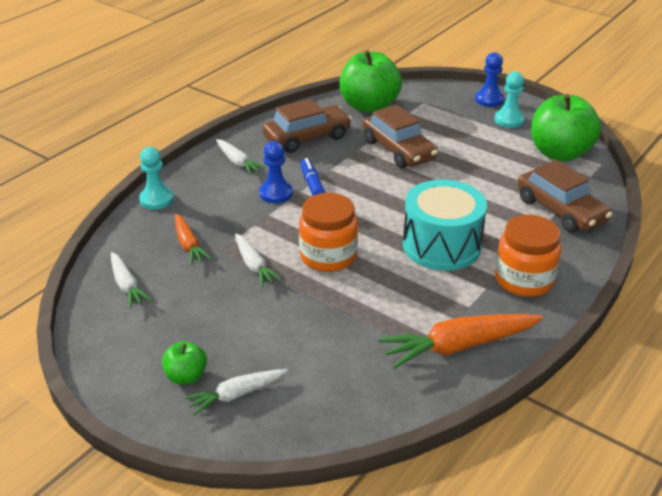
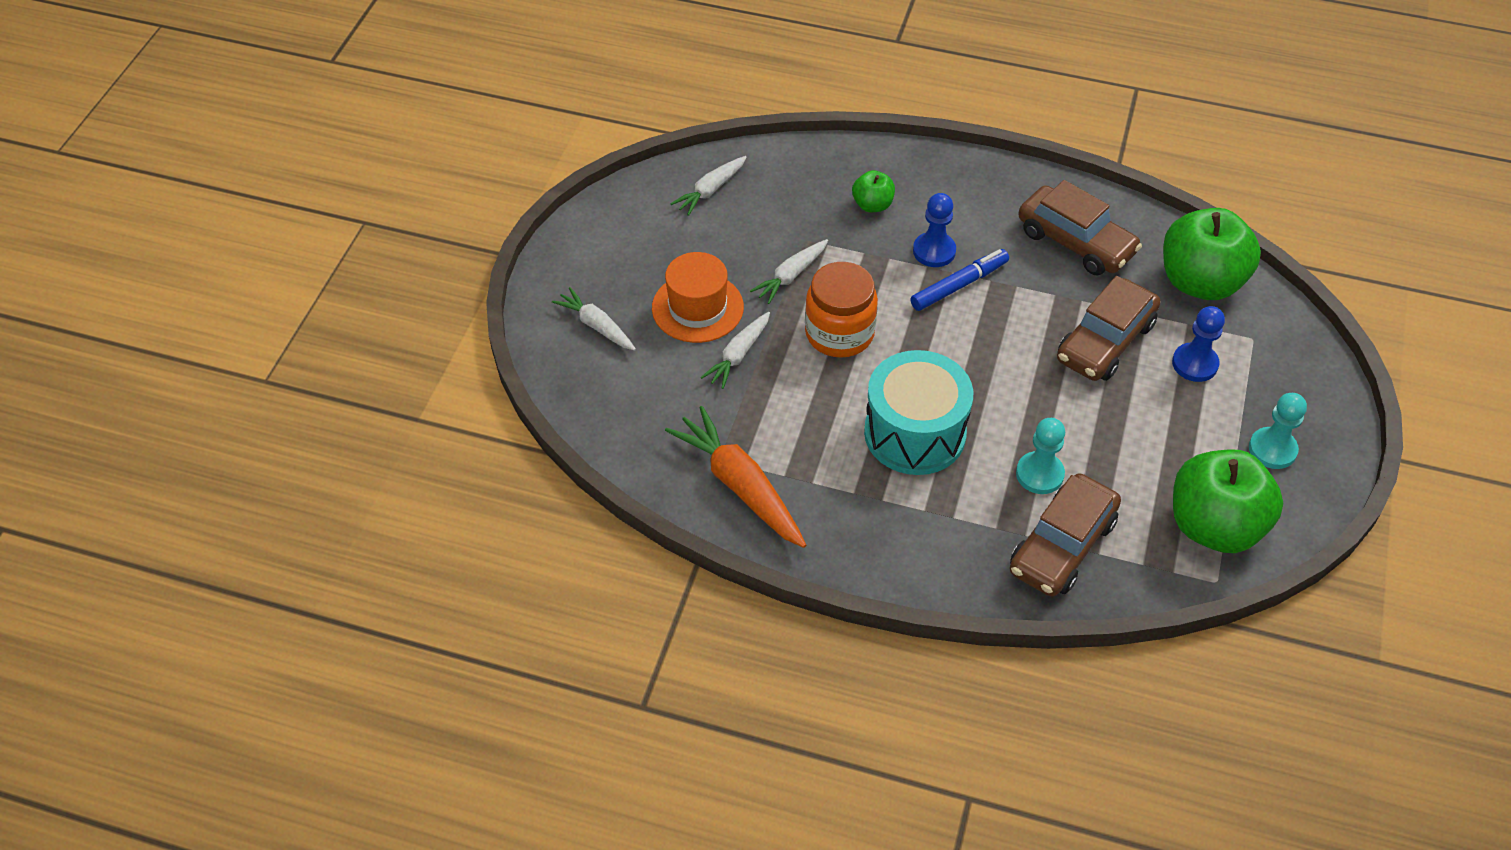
camera: 70 degrees right, 15 degrees up
turquoise pawn [139,147,174,210] -> turquoise pawn moved to [1016,418,1065,494]
green apple [162,341,207,384] -> green apple moved to [852,170,895,212]
orange carrot [175,214,212,265] -> none
white carrot [216,139,266,175] -> white carrot moved to [701,312,770,389]
blue pawn [475,52,504,107] -> blue pawn moved to [1172,306,1225,382]
orange jar [495,215,562,297] -> none
none -> orange hat [652,252,744,343]

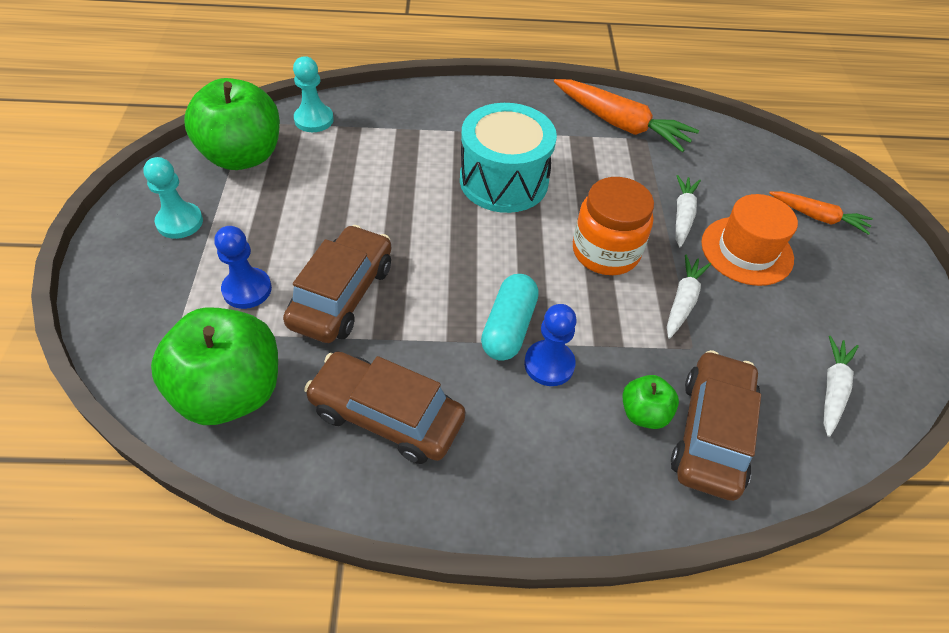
camera: 160 degrees right, 0 degrees up
white carrot [552,287,636,351] -> orange carrot [769,191,873,235]
blue marker [910,249,1009,311] -> turquoise capsule [481,274,539,361]
brown car [1010,473,1121,597] -> brown car moved to [671,350,761,501]
turquoise pawn [1016,418,1065,494] -> turquoise pawn moved to [293,56,334,132]

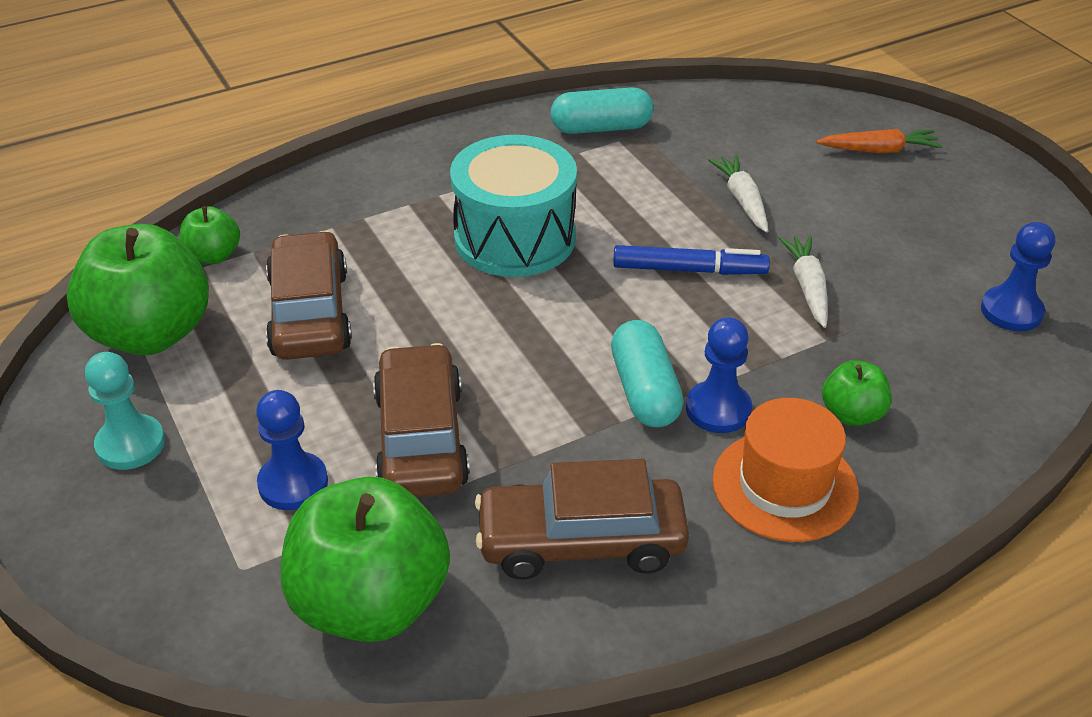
camera: 25 degrees left, 10 degrees down
turquoise pawn [293,56,334,132] -> green apple [180,206,240,264]
orange carrot [554,79,699,152] -> turquoise capsule [551,87,654,134]
orange jar [573,177,654,275] -> blue marker [613,245,770,275]
brown car [671,350,761,501] -> brown car moved to [266,231,352,360]
orange hat [701,194,798,286] -> orange hat moved to [712,398,859,542]
white carrot [824,336,859,437] -> blue pawn [981,222,1055,331]

